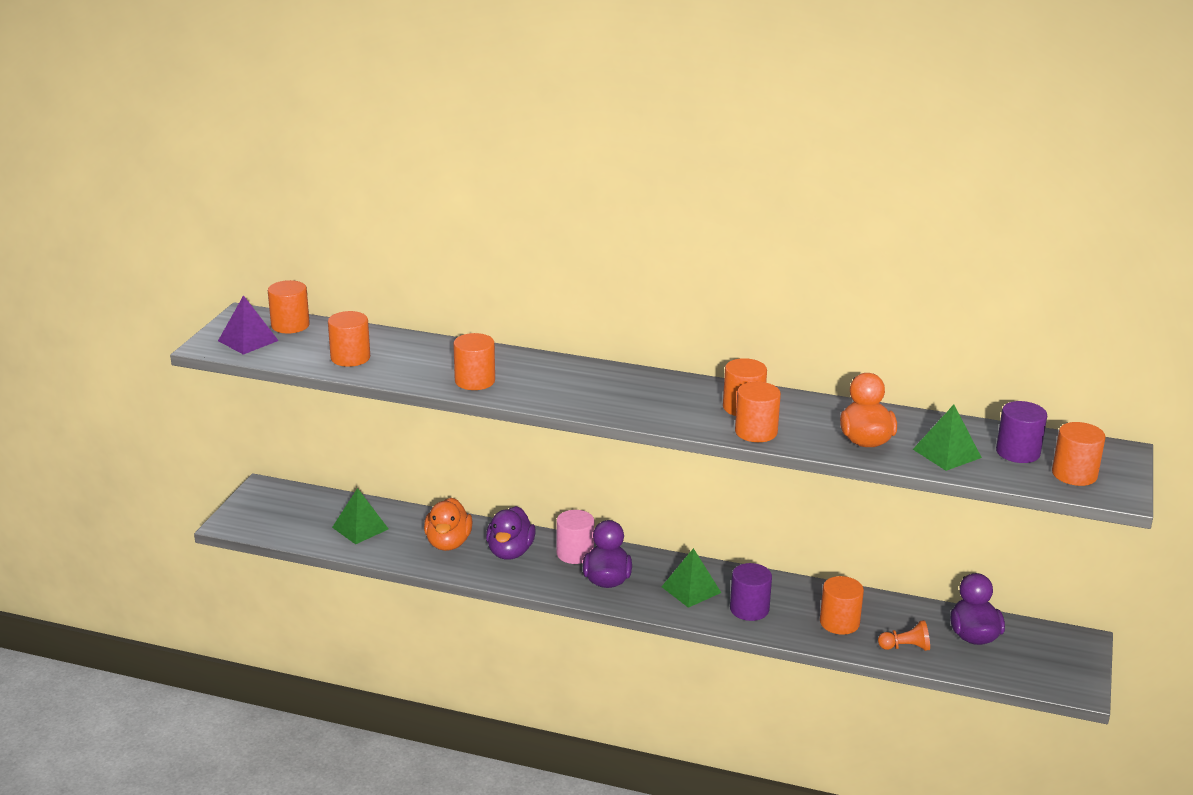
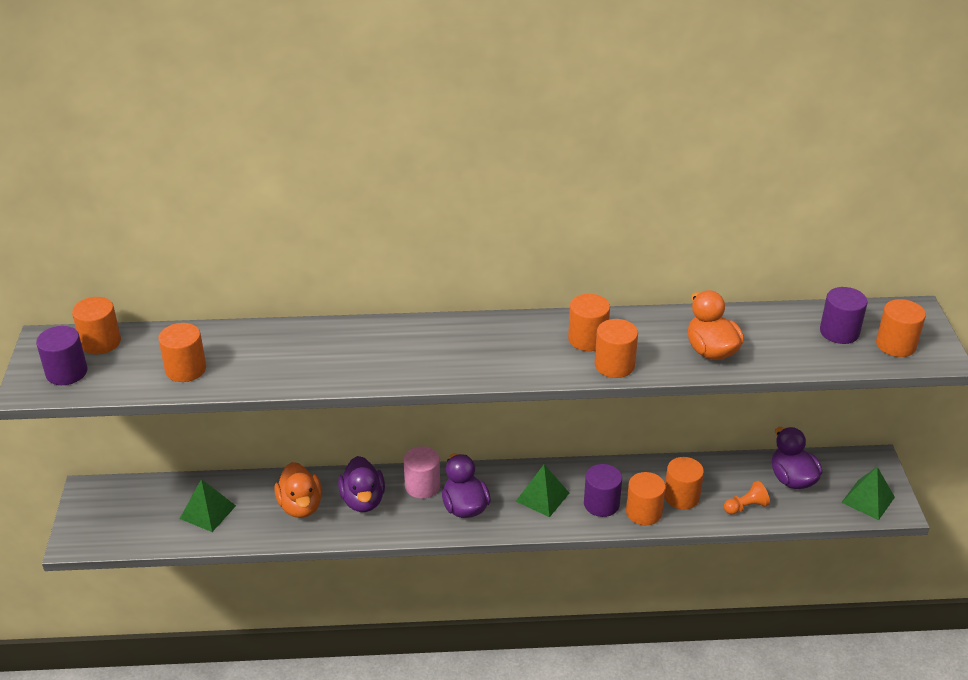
camera: 20 degrees left, 10 degrees up
purple pyramid [218,295,279,355] -> purple cylinder [36,326,88,385]
orange cylinder [453,333,495,390] -> orange cylinder moved to [626,472,666,525]
green pyramid [913,405,982,471] -> green pyramid moved to [841,467,895,520]

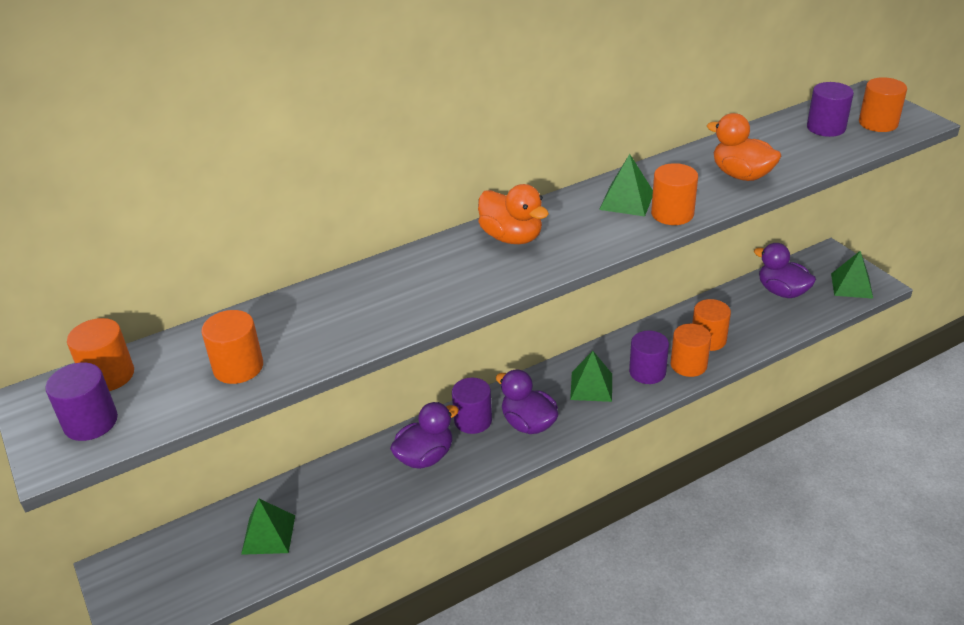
camera: 25 degrees left, 0 degrees up
orange duck [274,462,322,518] -> orange duck moved to [478,184,549,244]
purple duck [338,456,385,512] -> purple duck turned 90 degrees counterclockwise [390,402,459,469]
pink cylinder [404,446,440,499] -> purple cylinder [452,378,492,434]
orange cylinder [568,294,610,351] -> green pyramid [599,154,653,216]
orange pawn [724,481,770,515] -> none

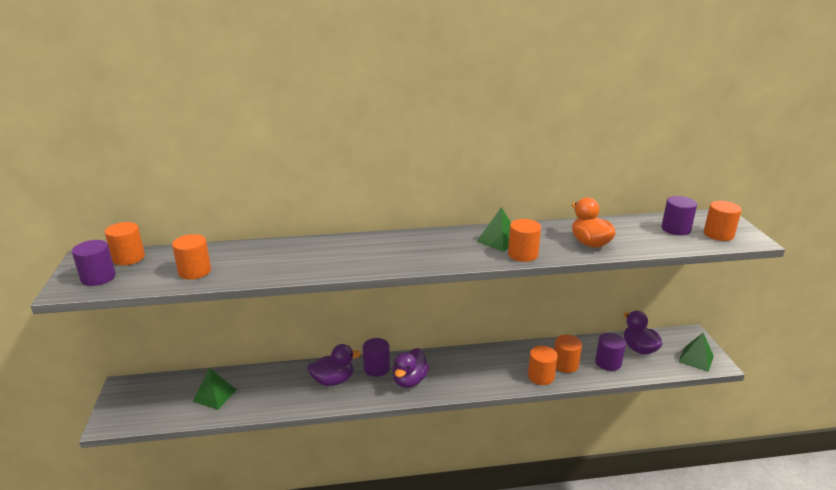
camera: 20 degrees right, 10 degrees down
orange duck [478,184,549,244] -> none
purple duck [496,369,558,434] -> purple duck turned 135 degrees counterclockwise [393,348,429,388]
green pyramid [570,351,612,402] -> none
purple cylinder [629,331,669,384] -> purple cylinder moved to [595,333,626,371]

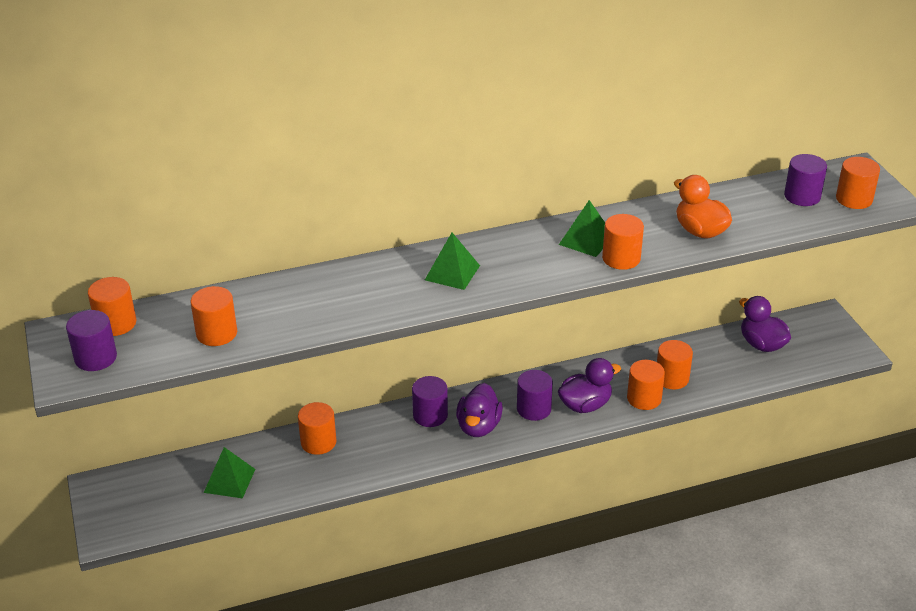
camera: 10 degrees left, 10 degrees up
purple duck [307,344,361,386] -> purple duck moved to [558,358,621,413]
purple cylinder [595,333,626,371] -> purple cylinder moved to [517,370,553,421]
green pyramid [678,333,714,372] -> green pyramid moved to [425,233,480,290]
none -> orange cylinder [298,402,336,455]

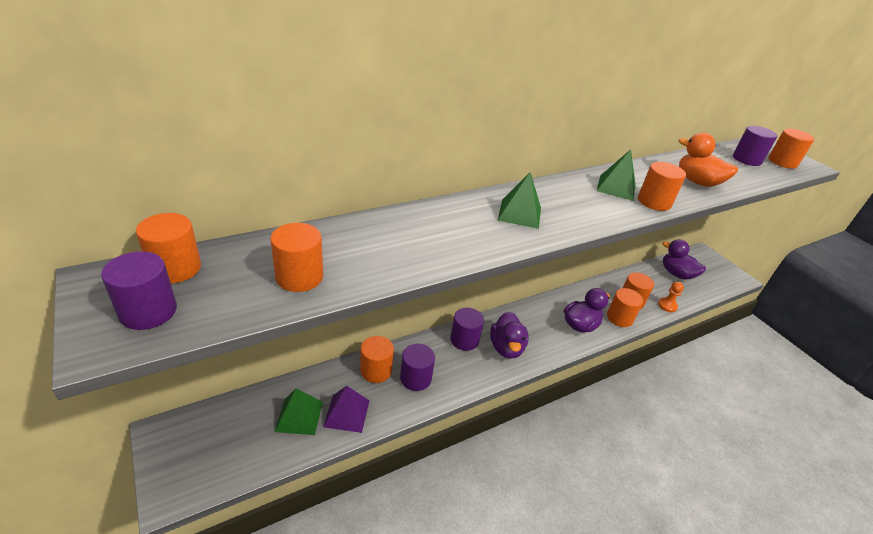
camera: 15 degrees left, 0 degrees up
purple cylinder [517,370,553,421] -> purple cylinder moved to [400,344,435,391]
none -> purple pyramid [323,386,370,433]
none -> orange pawn [658,282,684,312]

